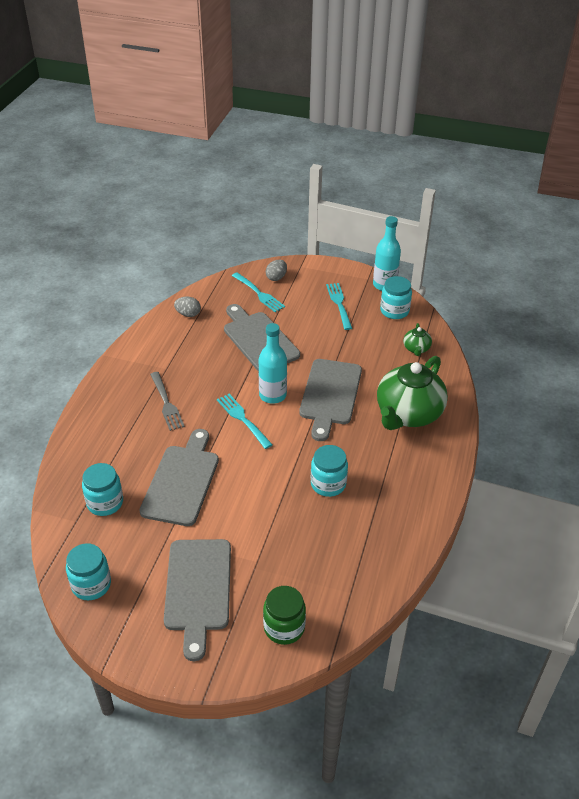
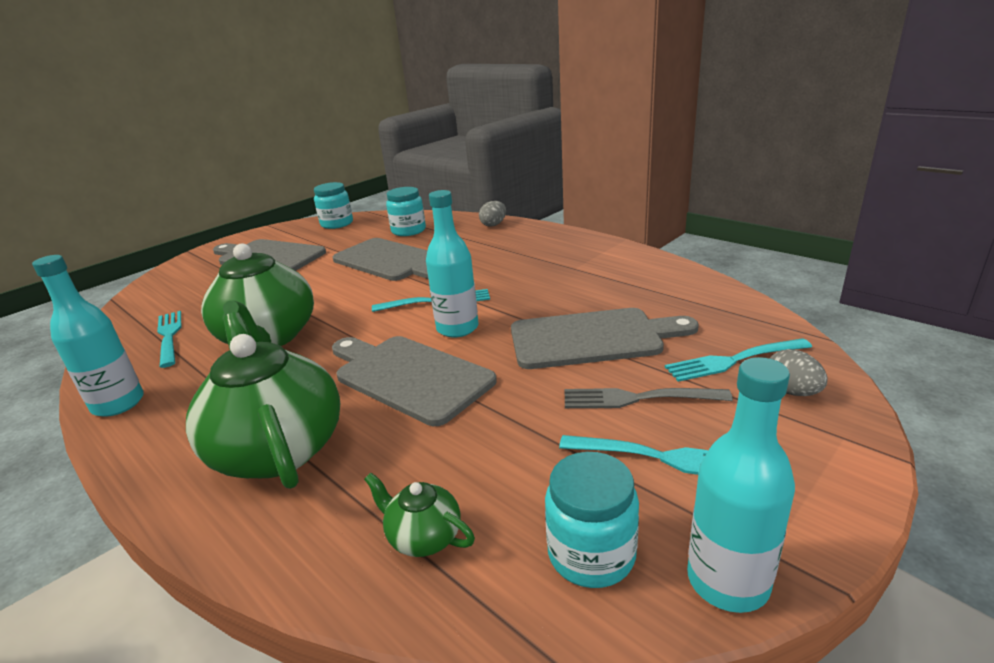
camera: 120 degrees right, 15 degrees down
grey fork [150,372,185,431] -> grey fork moved to [565,388,733,408]
grey egg [174,297,201,317] -> grey egg moved to [479,201,506,227]
green jar [263,586,306,645] -> none
turquoise jar [311,445,348,497] -> green teapot [201,243,314,346]
none -> turquoise bottle [32,255,144,417]
none -> turquoise fork [157,311,181,368]

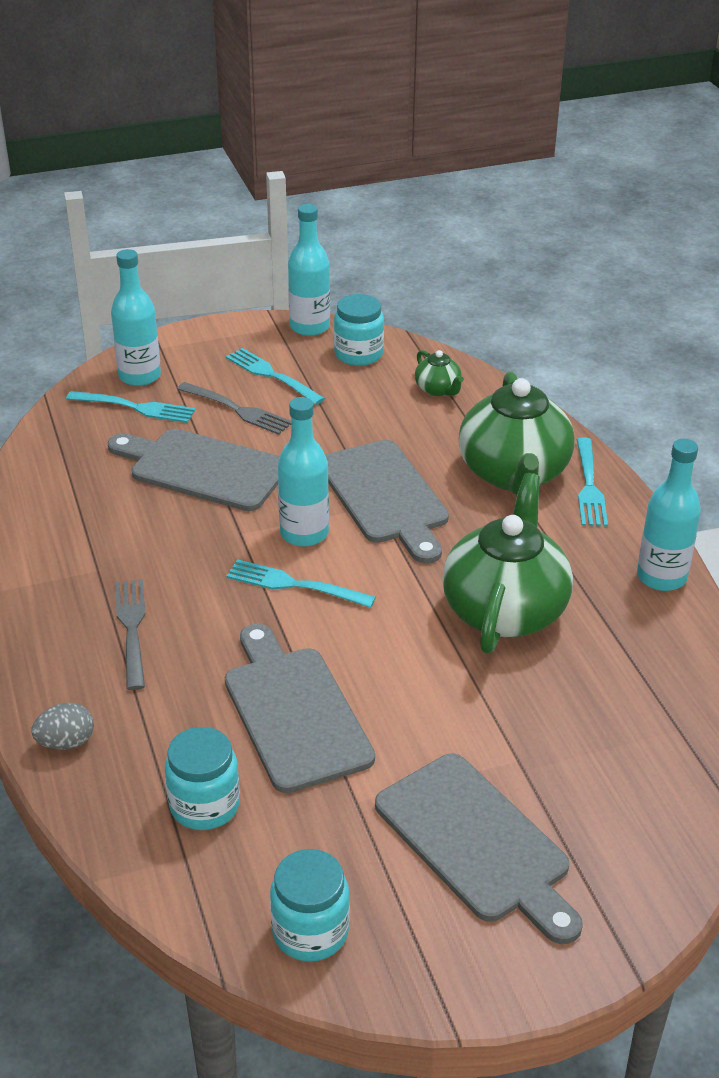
camera: 155 degrees left, 10 degrees up
turquoise fork [157,311,181,368] -> turquoise fork moved to [577,437,608,527]
grey egg [769,349,828,396] -> turquoise bottle [111,249,161,386]
none -> grey fork [115,579,146,690]

